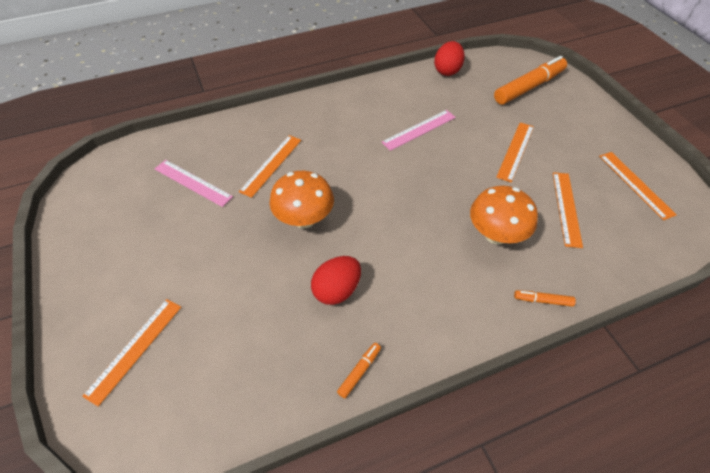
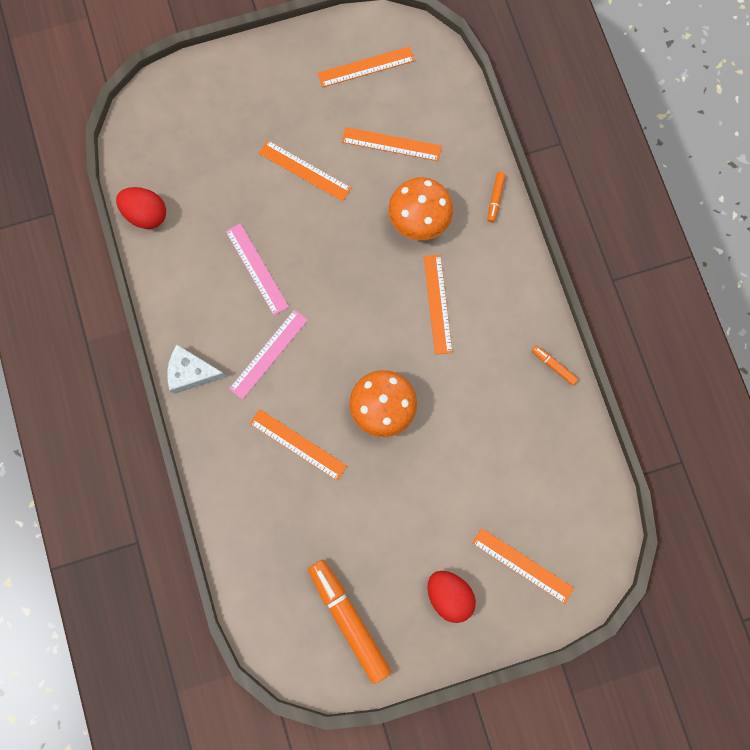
camera: 85 degrees left, 25 degrees up
pink ruler [155,160,233,207] -> pink ruler moved to [229,309,308,400]
red egg [311,256,361,305] -> red egg moved to [428,571,476,623]
orange marker [494,56,567,105] -> orange marker moved to [308,560,392,684]
none -> white cheese [167,345,226,394]
none -> orange ruler [424,255,453,355]

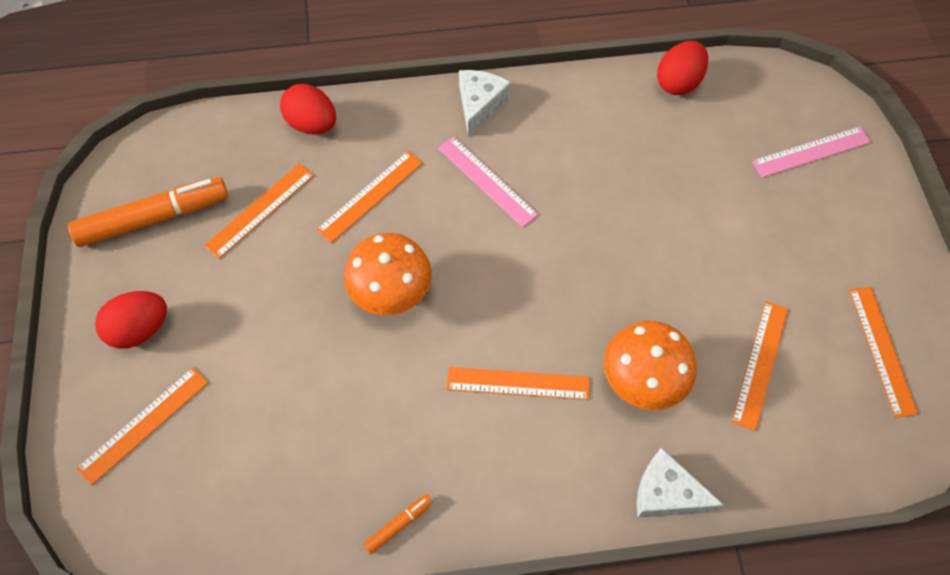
camera: 100 degrees right, 15 degrees down
pink ruler [226,223,289,315] -> pink ruler moved to [752,126,871,178]
orange ruler [259,140,351,201] -> orange ruler moved to [204,164,314,259]
orange marker [487,172,506,222] -> white cheese [637,448,724,518]
none -> red egg [280,84,336,135]

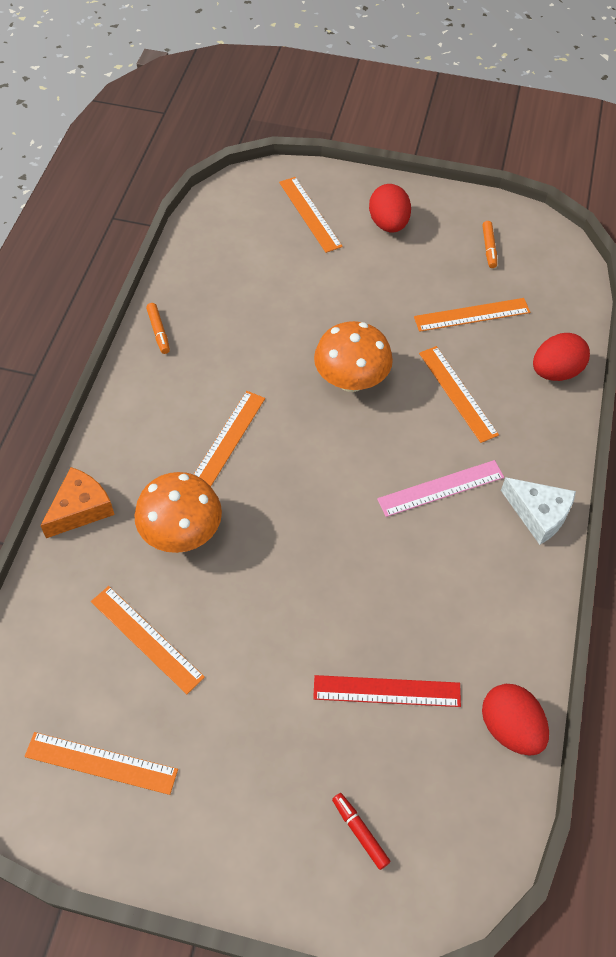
camera: 110 degrees right, 5 degrees down
orange marker [68,177,228,247] -> orange marker [482,221,497,268], size x0.44
orange ruler [204,164,314,259] -> orange ruler turned 75 degrees counterclockwise [414,298,530,332]
white cheese [637,448,724,518] -> orange cheese [40,467,115,538]
pink ruler [752,126,871,178] -> red marker [332,793,391,870]
none -> red ruler [313,675,461,707]

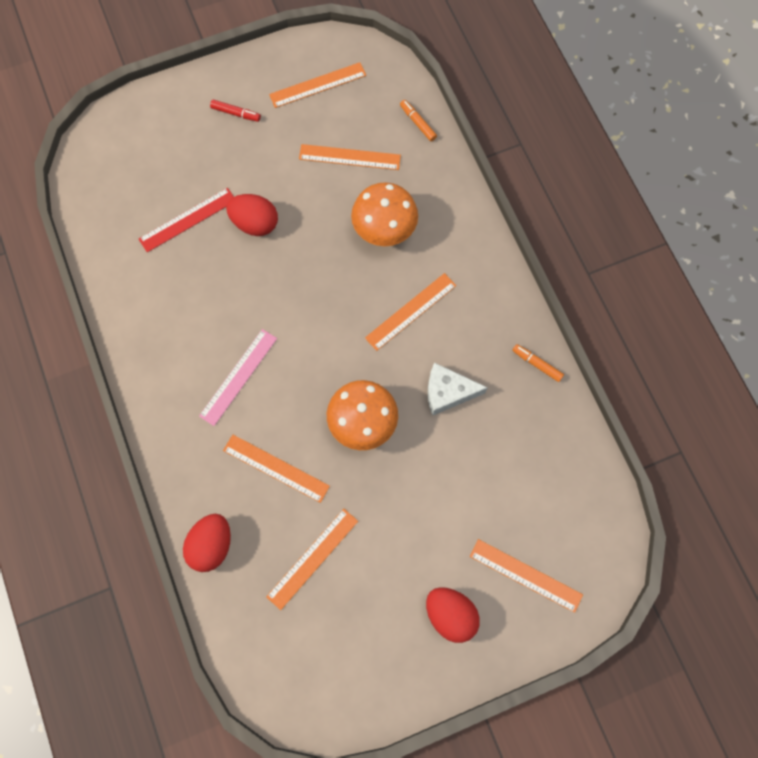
camera: 145 degrees right, 15 degrees up
orange cheese [40,467,115,538] -> none
orange ruler [193,391,265,486] -> orange ruler turned 60 degrees clockwise [365,273,456,351]
red marker [332,793,391,870] -> red marker moved to [210,100,261,122]
orange marker [482,221,497,268] -> orange marker moved to [400,100,437,141]
red egg [482,684,549,756] -> red egg moved to [226,194,278,236]
white cheese [501,477,576,545] -> white cheese moved to [428,363,488,415]

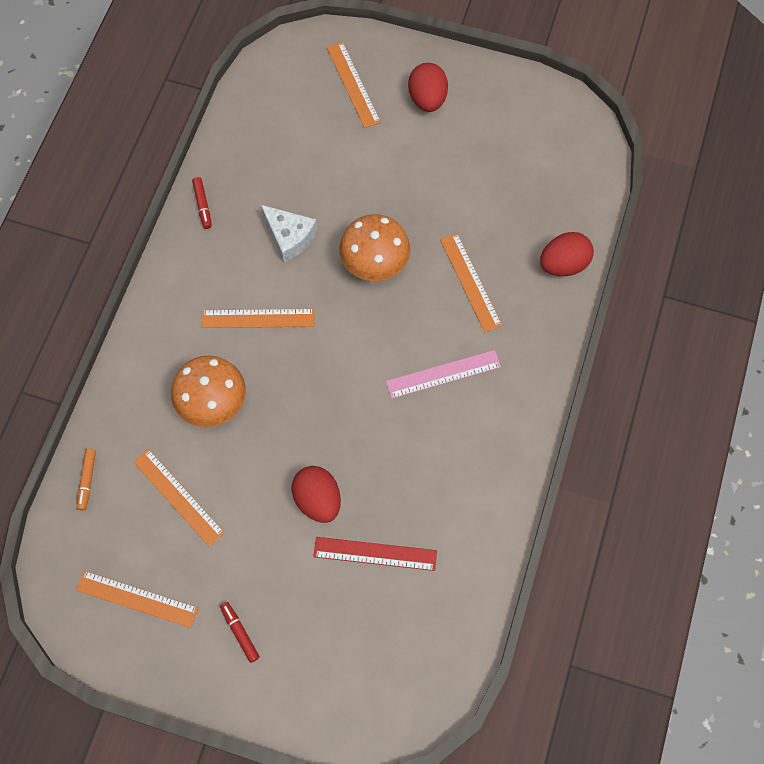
camera: 140 degrees left, 5 degrees down
orange ruler [266,509,358,610] -> none
orange marker [512,344,564,382] -> red marker [192,177,212,229]

